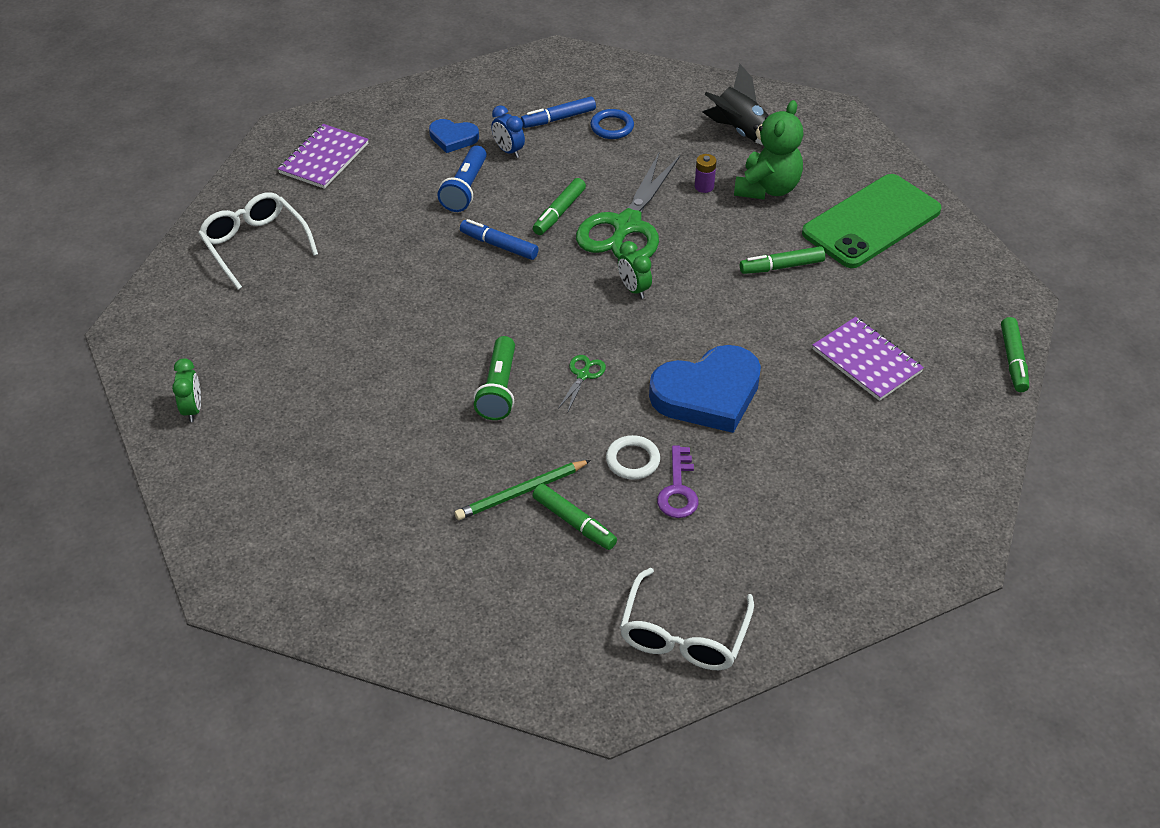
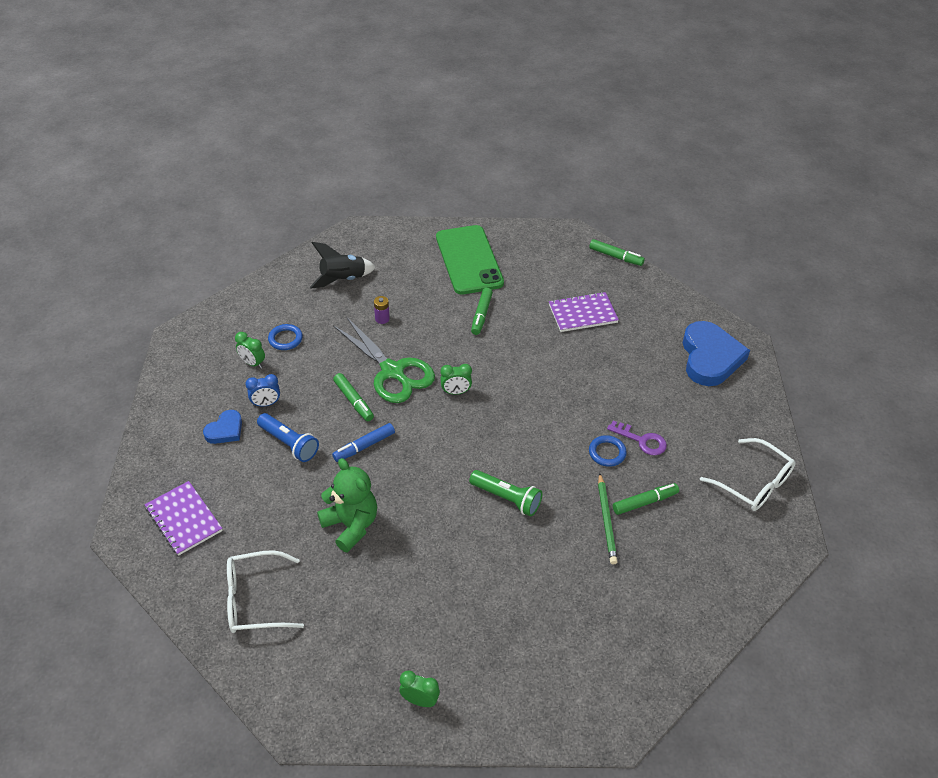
camera: 65 degrees left, 0 degrees up
blue marker [521,96,596,128] -> green clock [235,332,265,369]
green scissors [558,355,606,411] -> none
white ring [606,435,660,479] -> blue ring [589,435,627,467]
blue heart [649,345,761,433] -> blue heart moved to [683,321,750,386]
green teddy bear [734,100,803,200] -> green teddy bear moved to [317,458,377,553]

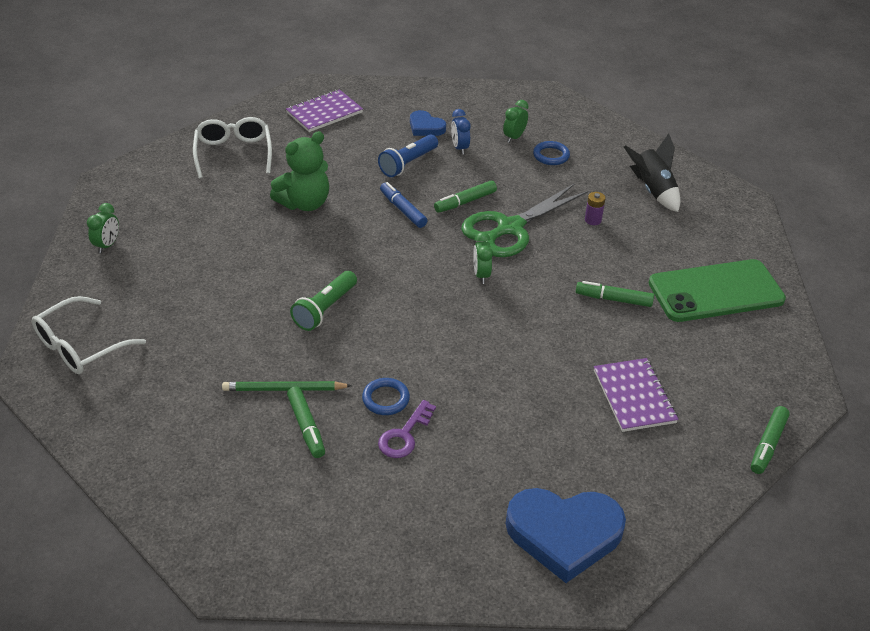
camera: 90 degrees right, 5 degrees down
white glasses [700,438,796,511] -> white glasses moved to [32,296,146,374]

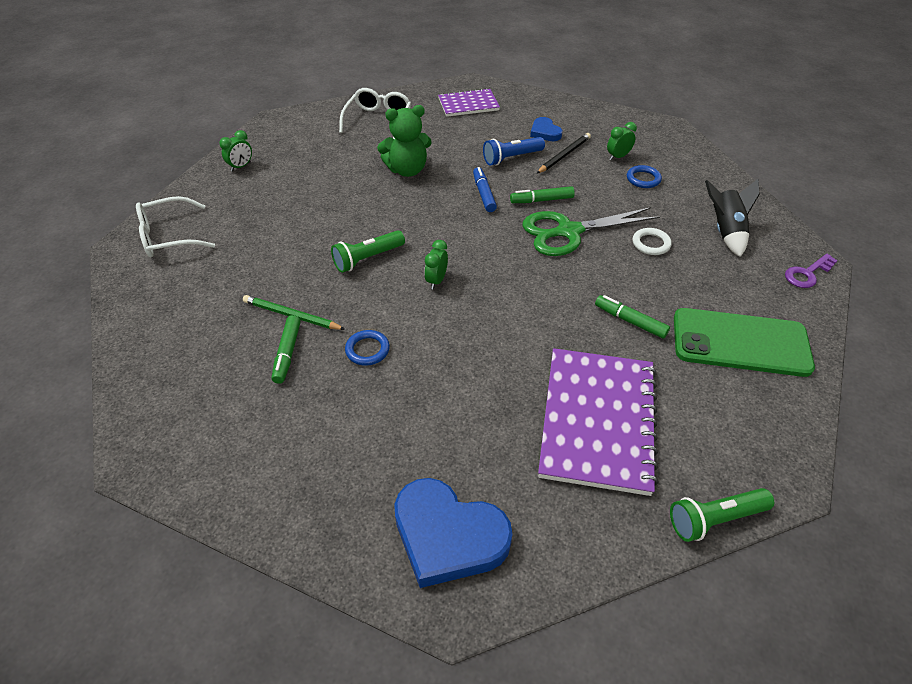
camera: 25 degrees right, 5 degrees up
purple key [378,400,436,458] -> purple key moved to [785,254,838,288]
blue clock [451,109,471,155] -> black pencil [536,133,591,174]
green clock [473,232,493,284] -> green clock moved to [424,240,448,289]
purple battery [585,192,606,225] -> white ring [633,228,672,255]
purple notebook [594,358,679,432] -> purple notebook [538,348,658,496], size x1.76
green marker [751,406,790,474] -> green flashlight [670,488,774,542]

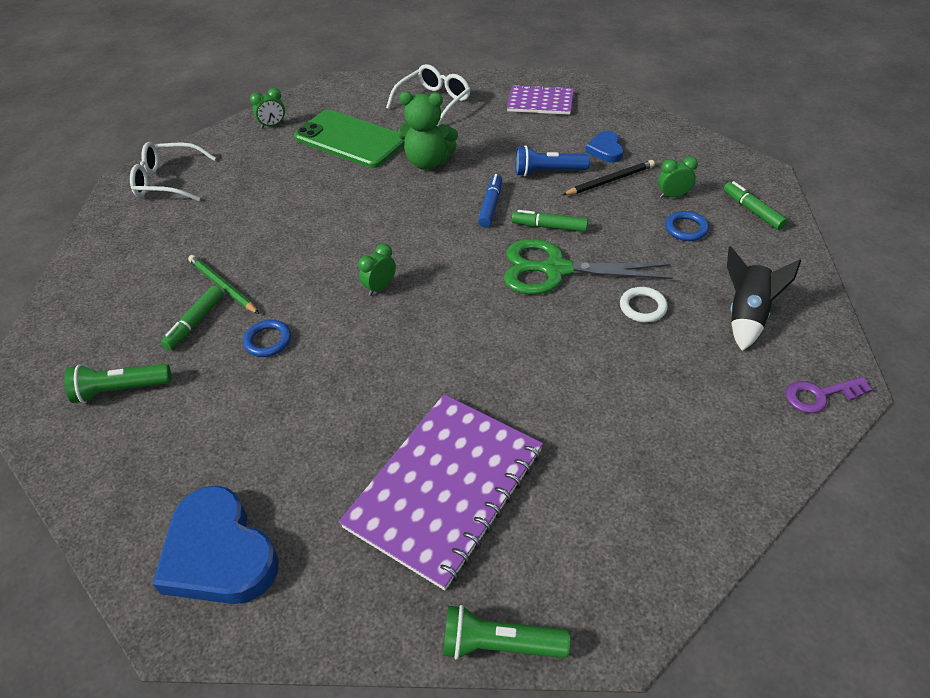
camera: 25 degrees right, 0 degrees up
green flashlight [331,230,405,273] -> green flashlight moved to [64,364,171,403]
green marker [595,295,670,339] -> green marker moved to [724,181,788,230]
green phone [674,308,815,377] -> green phone moved to [294,110,405,168]

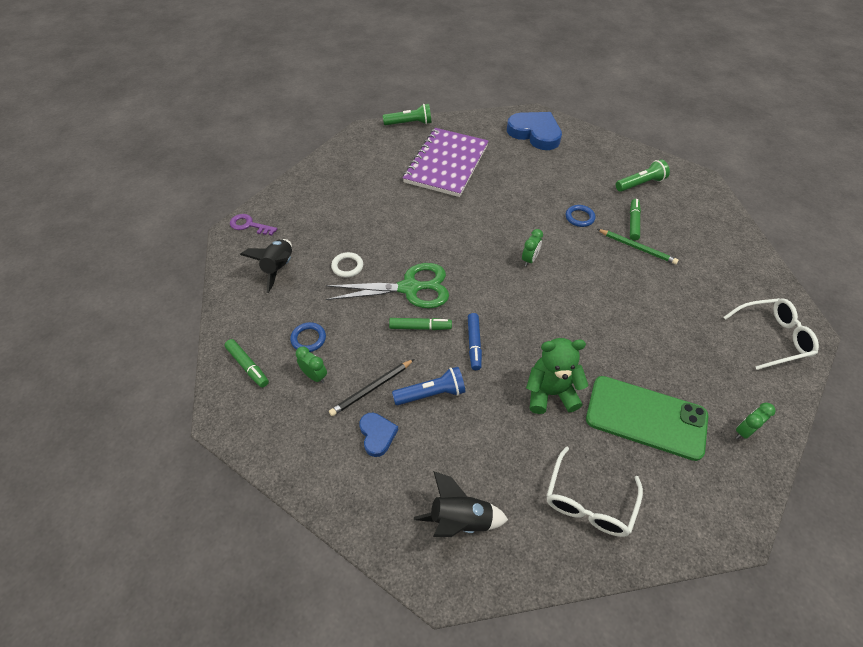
camera: 165 degrees right, 5 degrees up
purple notebook [507,84,574,115] -> black rocket [414,471,508,537]
green clock [658,157,698,198] -> green clock turned 120 degrees counterclockwise [296,346,327,383]
purple key [786,377,872,413] -> purple key turned 135 degrees counterclockwise [230,214,277,236]

